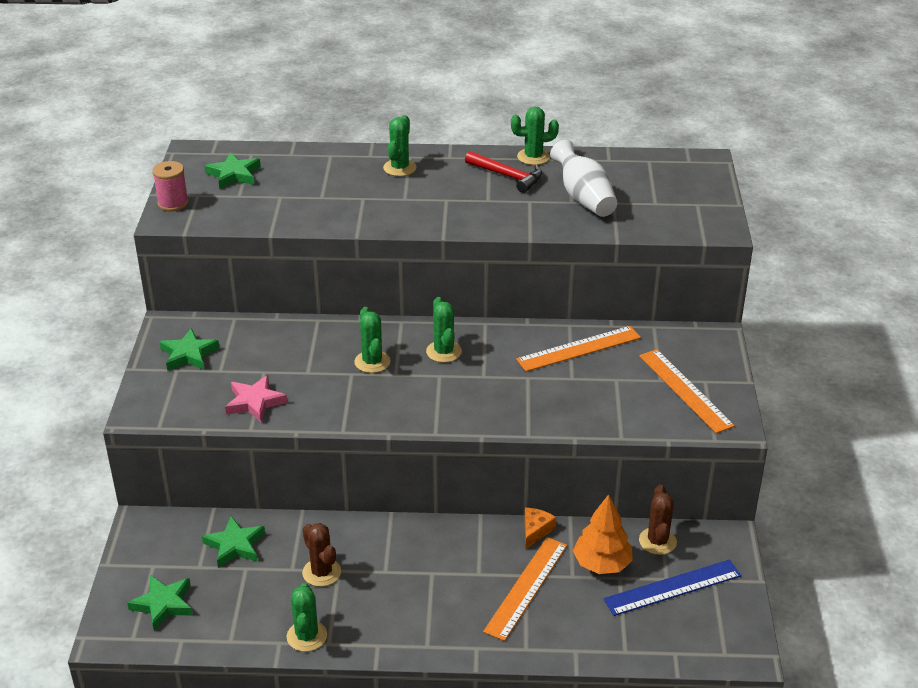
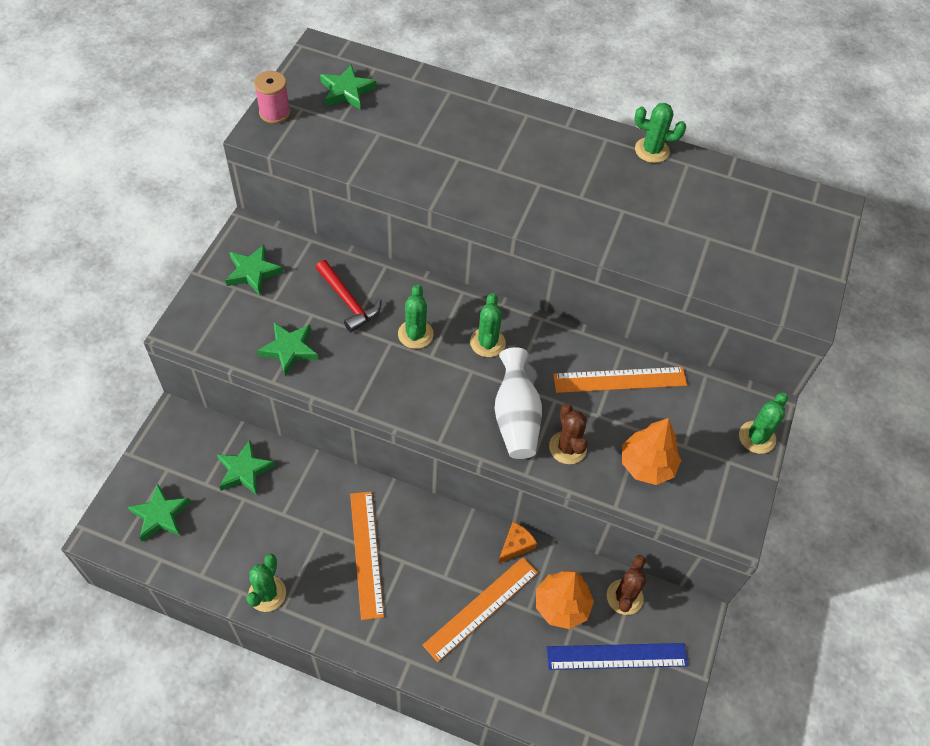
camera: 15 degrees right, 20 degrees up
pink star [225,375,287,422] -> green star [257,323,318,376]
brown cactus [302,523,341,587] -> brown cactus moved to [549,404,588,464]
green cactus [383,115,417,176] -> green cactus moved to [739,393,788,454]
red hammer [465,151,542,193] -> red hammer moved to [316,260,381,332]
white vase [550,140,617,217] -> white vase moved to [495,347,542,459]
orange ruler [639,349,735,433] -> orange ruler moved to [350,491,384,620]
none -> orange tree [622,418,681,485]

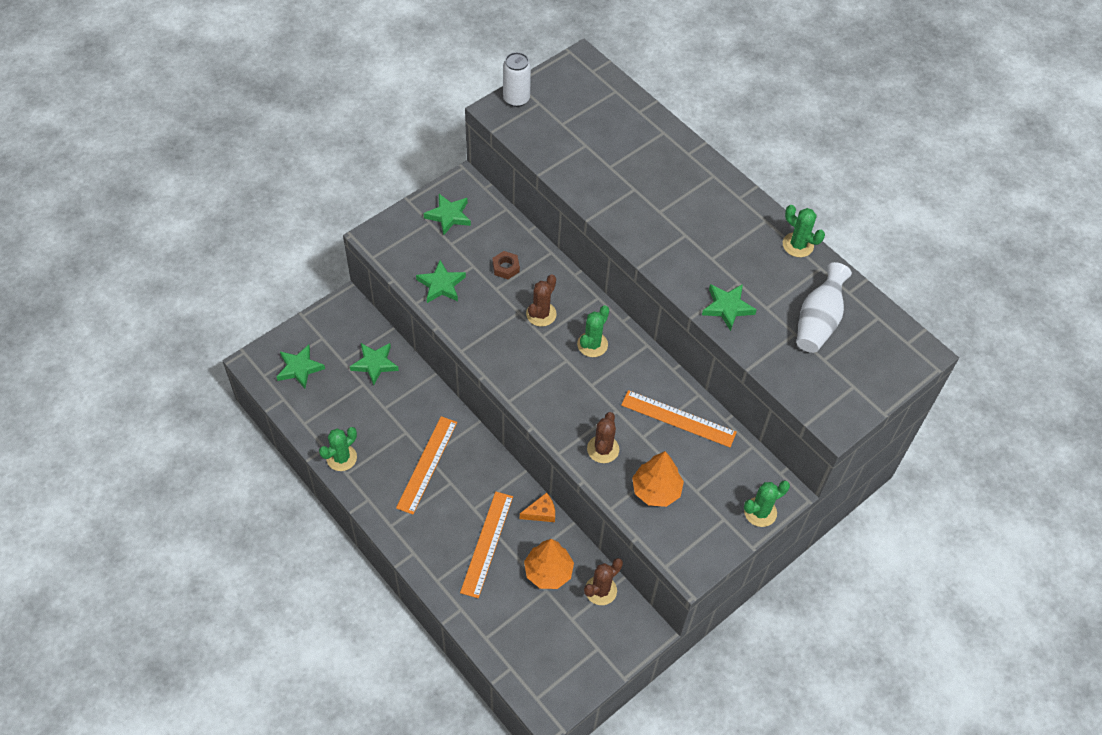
camera: 30 degrees right, 0 degrees up
pink spool [254,71,290,124] -> white can [503,52,531,107]
red hammer [316,260,381,332] -> brown nut [492,251,520,279]
green star [320,64,376,110] -> green star moved to [702,284,757,331]
green cactus [398,285,434,349] -> brown cactus [526,274,557,327]
orange ruler [423,557,538,662] -> orange ruler turned 60 degrees counterclockwise [460,492,513,598]
white vase [495,347,542,459] -> white vase moved to [797,262,852,353]
blue ruler [547,643,688,670] -> none

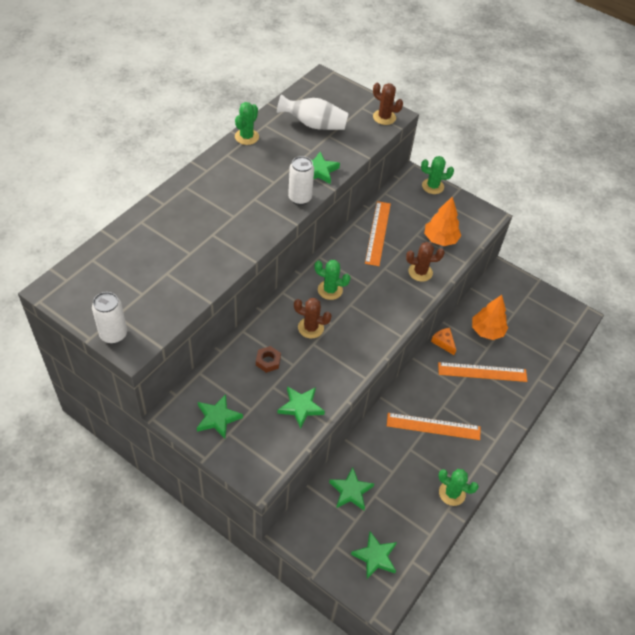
camera: 105 degrees left, 5 degrees down
brown cactus [584,558,623,605] -> brown cactus moved to [373,83,403,125]
green cactus [744,481,790,527] -> green cactus turned 45 degrees counterclockwise [421,156,454,194]
none -> white can [288,156,314,205]

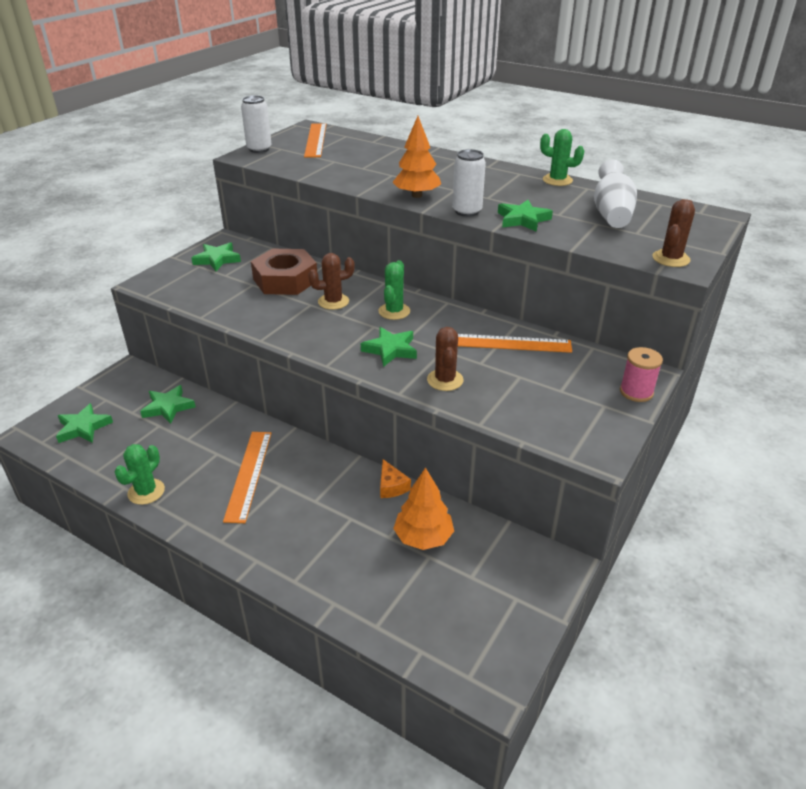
camera: 90 degrees right, 15 degrees down
brown nut [256,346,281,373] -> brown nut [251,248,317,295], size x2.23
green star [277,386,325,429] -> green star moved to [361,327,417,367]
brown cactus [294,298,332,338] -> brown cactus turned 60 degrees clockwise [308,253,355,310]
green cactus [421,156,454,194] -> pink spool [620,347,663,402]
orange tree [424,196,461,246] -> orange tree moved to [392,116,441,198]
orange cheese [431,328,456,355] -> orange cheese turned 105 degrees clockwise [380,459,411,498]
orange ruler [438,362,527,382] -> orange ruler moved to [304,123,326,157]

